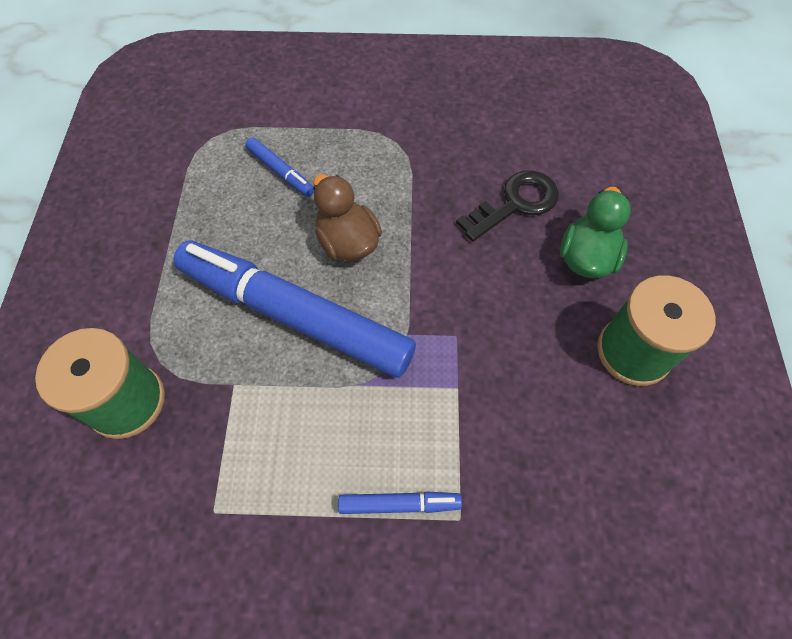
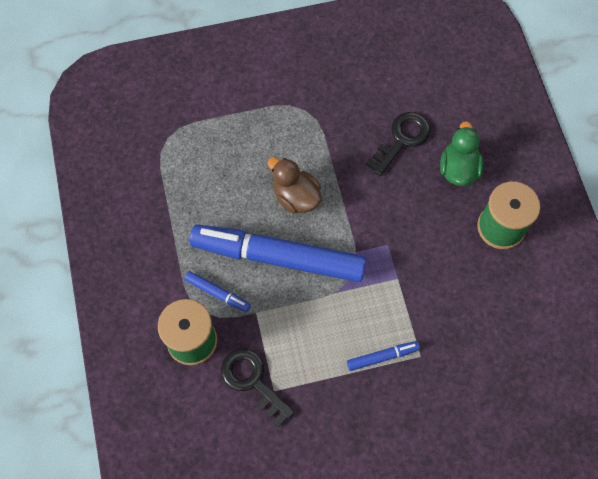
camera: 15 degrees left, 5 degrees up
blue marker [245,137,314,197] -> blue marker moved to [184,271,251,312]
none -> black key [221,348,295,427]

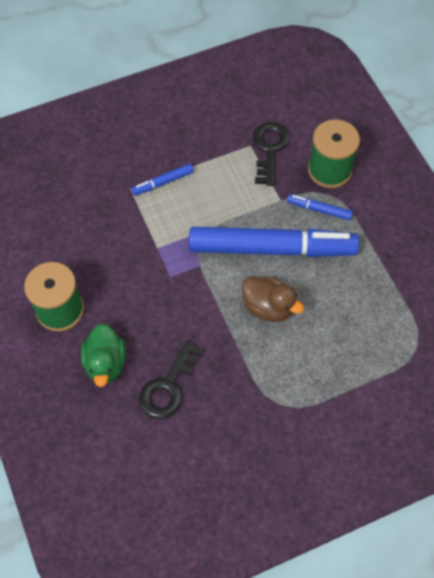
camera: 170 degrees right, 5 degrees down
black key [221,348,295,427] -> black key turned 120 degrees counterclockwise [253,122,290,186]

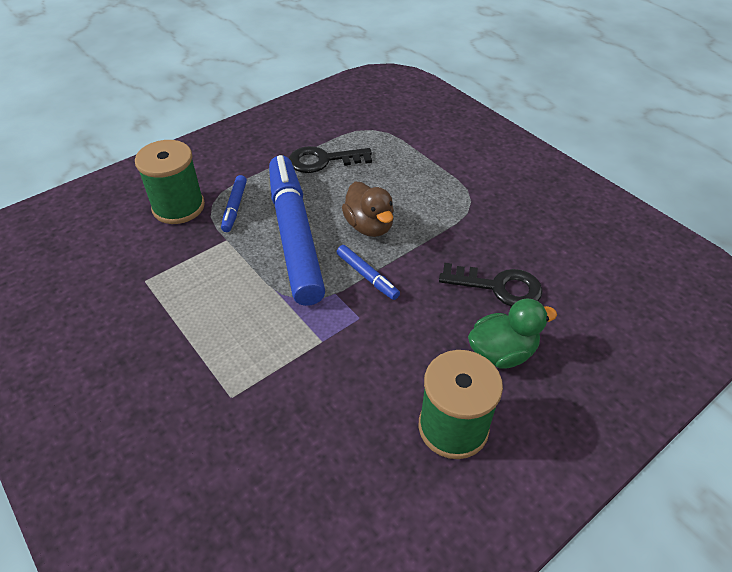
camera: 105 degrees left, 15 degrees down
blue marker [131,164,194,195] -> blue marker moved to [337,245,400,300]
brown duck [242,276,304,322] -> brown duck turned 135 degrees clockwise [342,182,394,237]
black key [253,122,290,186] -> black key moved to [289,146,372,173]

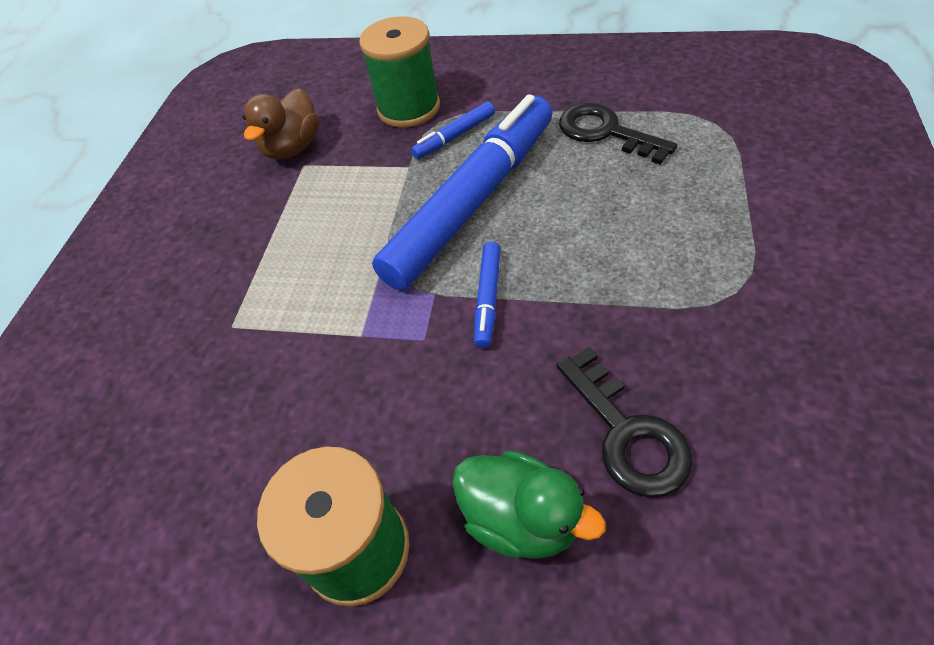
camera: 55 degrees right, 5 degrees up
brown duck [342,182,394,237] -> brown duck moved to [242,88,320,160]

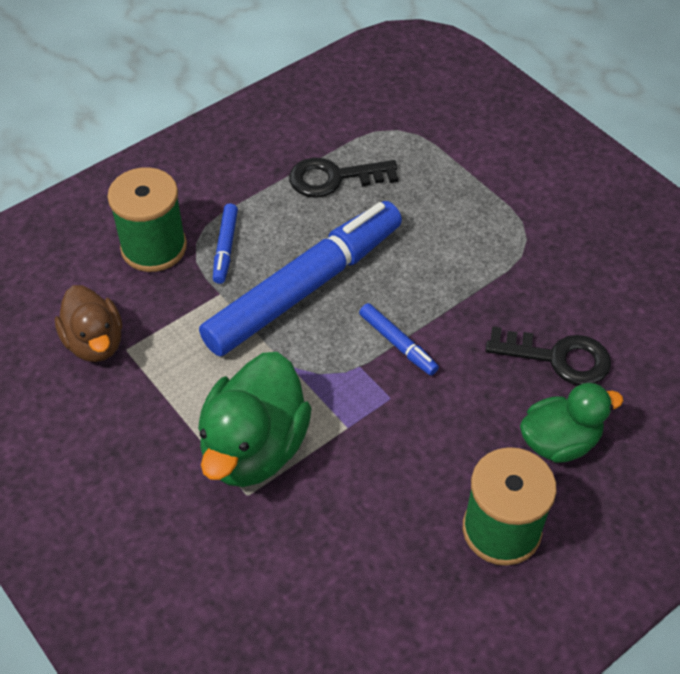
camera: 55 degrees left, 0 degrees up
blue marker [372,94,552,290] -> blue marker turned 60 degrees clockwise [199,201,402,356]
none -> green duck [198,352,312,487]

